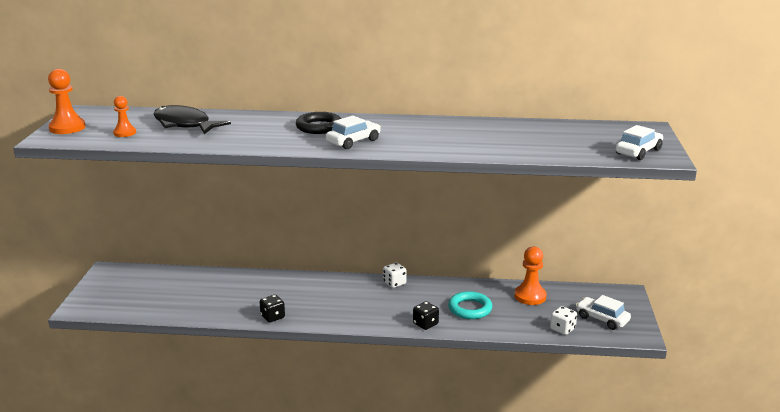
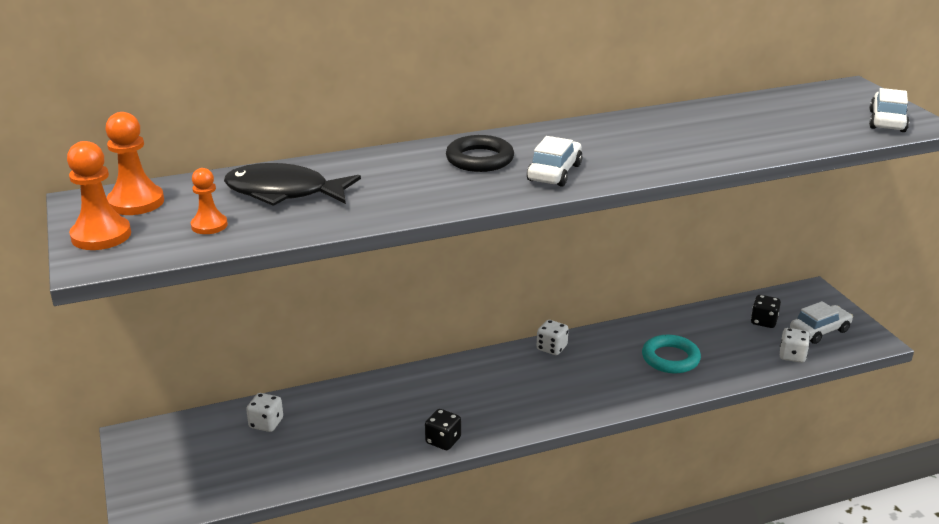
camera: 25 degrees left, 5 degrees up
black dice [413,301,439,330] -> black dice moved to [751,295,781,328]
orange pawn [514,246,547,305] -> orange pawn moved to [105,112,164,215]
white car [576,295,631,330] -> white car turned 135 degrees clockwise [790,301,853,344]
none -> white dice [246,393,283,432]

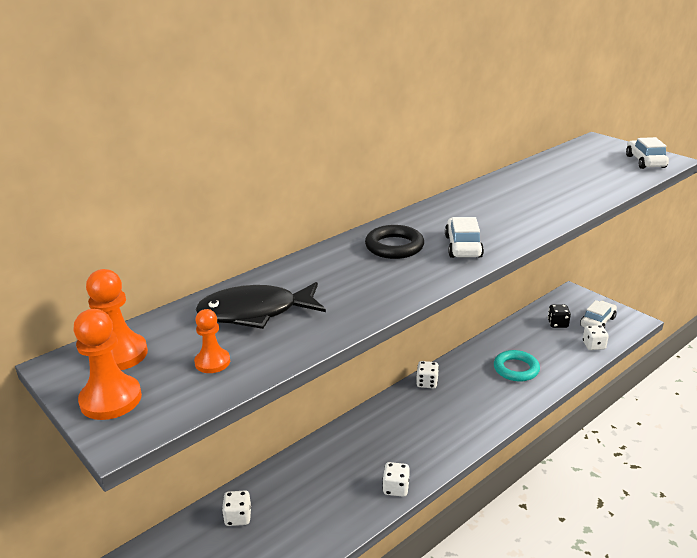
camera: 20 degrees left, 0 degrees up
black dice [425,409,461,450] -> white dice [383,462,410,497]

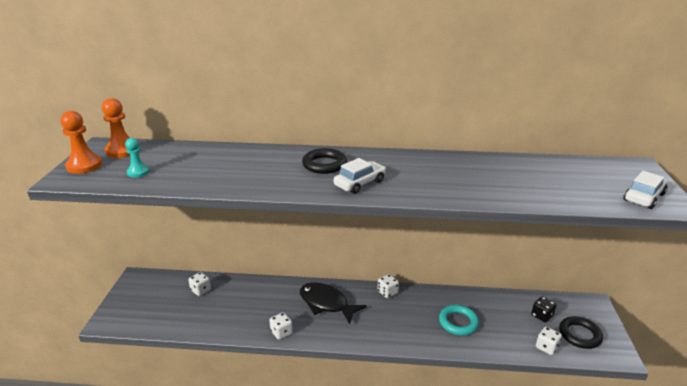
camera: 45 degrees right, 0 degrees up
orange pawn [194,309,230,373] -> turquoise pawn [125,138,149,177]
black fish [195,282,326,329] -> black fish moved to [300,282,366,325]
white car [580,300,617,328] -> black ring [559,316,603,349]

